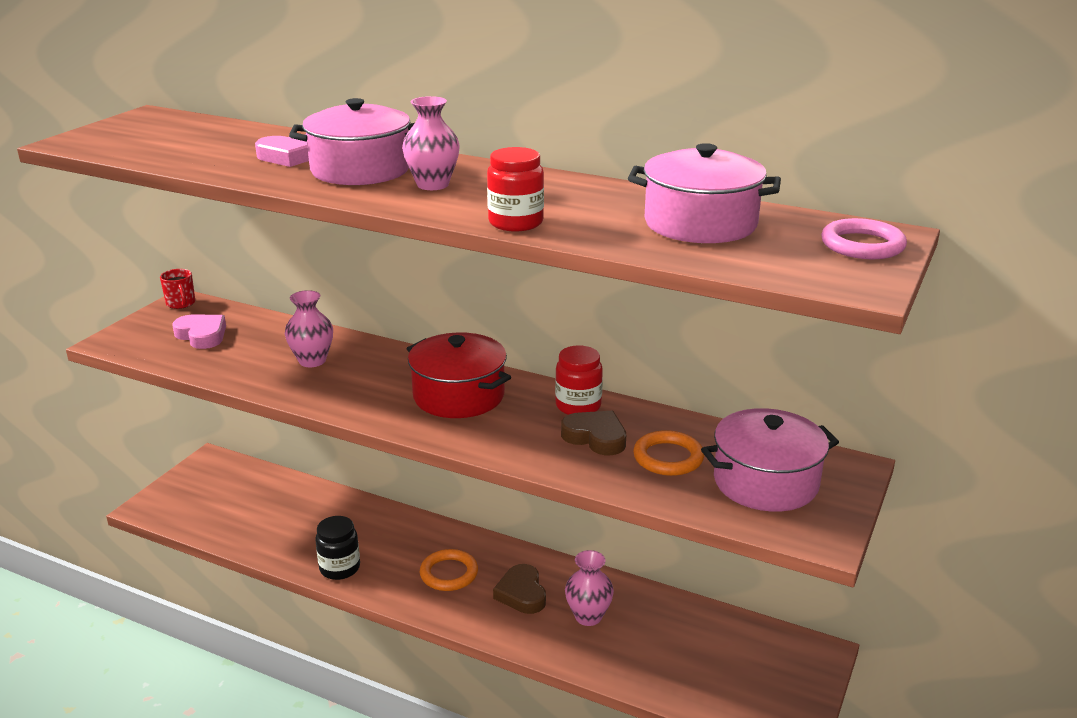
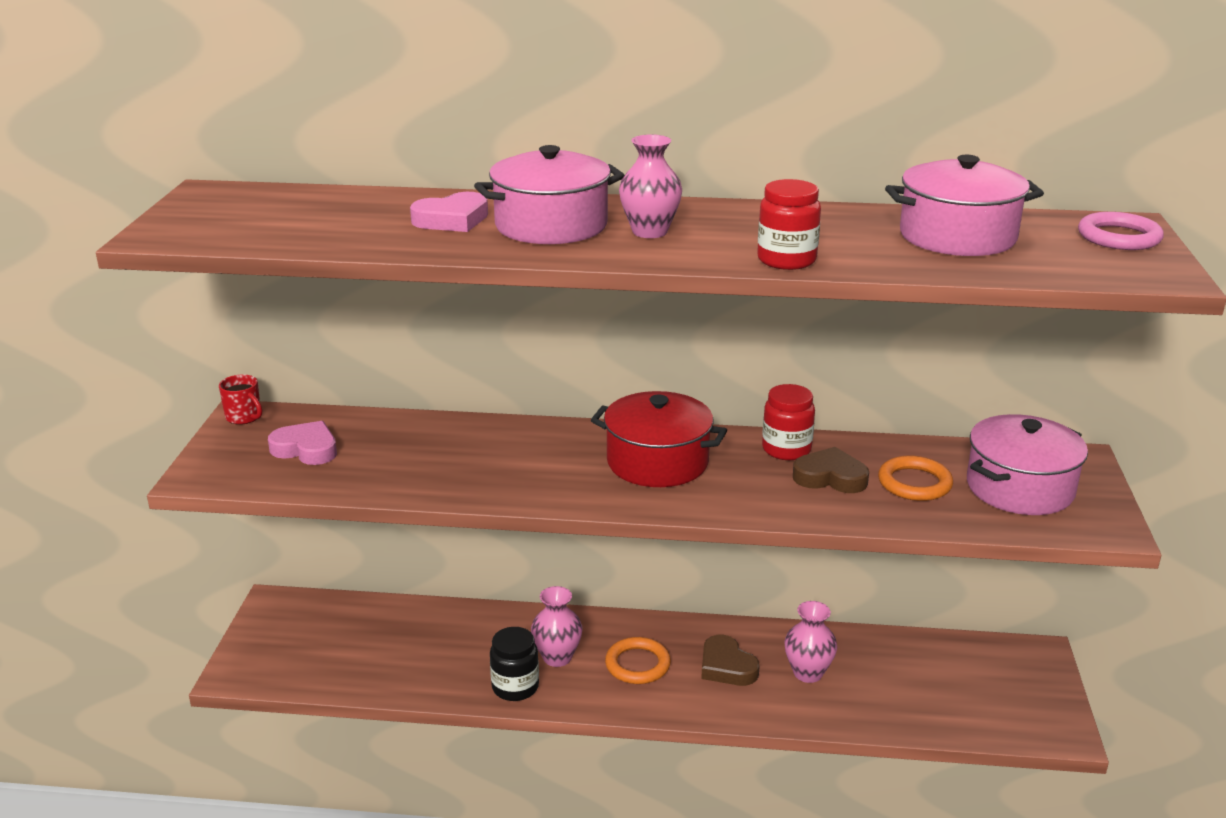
camera: 20 degrees left, 0 degrees up
pink vase [285,290,333,367] -> pink vase moved to [531,586,583,667]

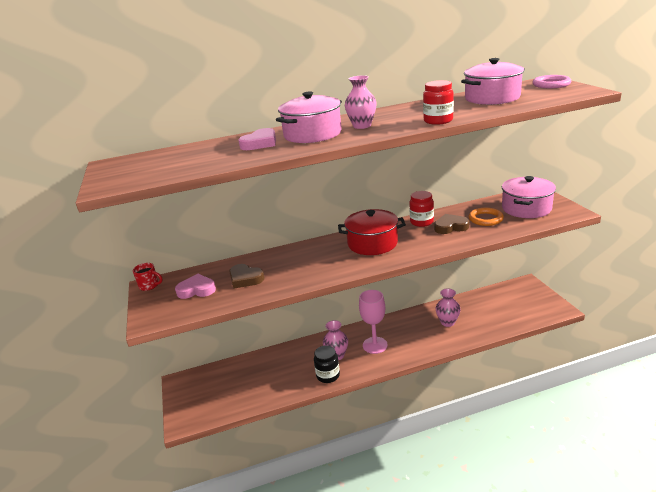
camera: 20 degrees left, 0 degrees up
orange ring [605,637,671,684] -> pink goblet [359,290,388,354]
brown heart [701,635,760,686] -> brown heart moved to [229,264,264,289]

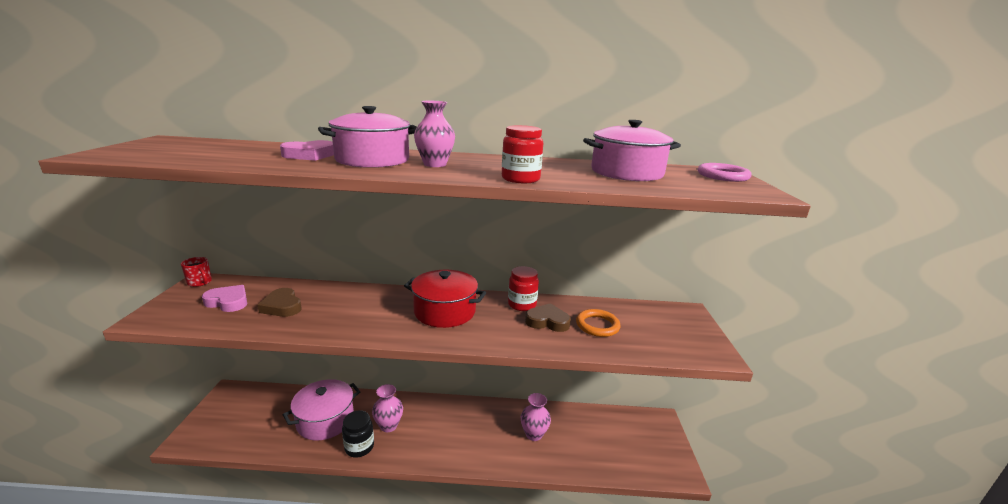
camera: 15 degrees right, 5 degrees down
pink goblet [359,290,388,354] -> none
pink pot [502,176,556,218] -> pink pot moved to [283,379,360,440]

